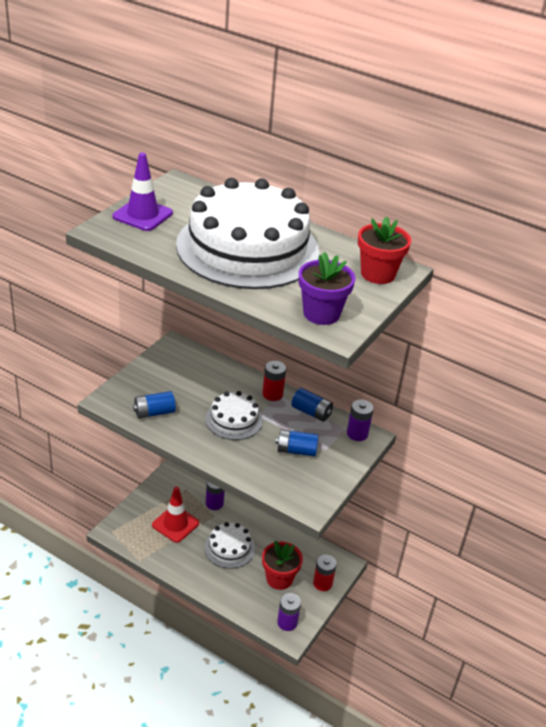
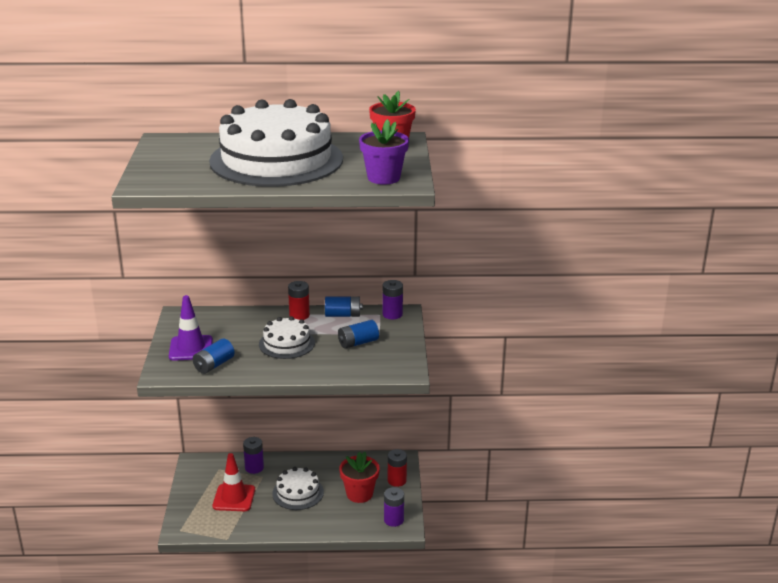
camera: 30 degrees left, 10 degrees down
purple traffic cone [113,152,173,231] -> purple traffic cone moved to [169,295,213,361]

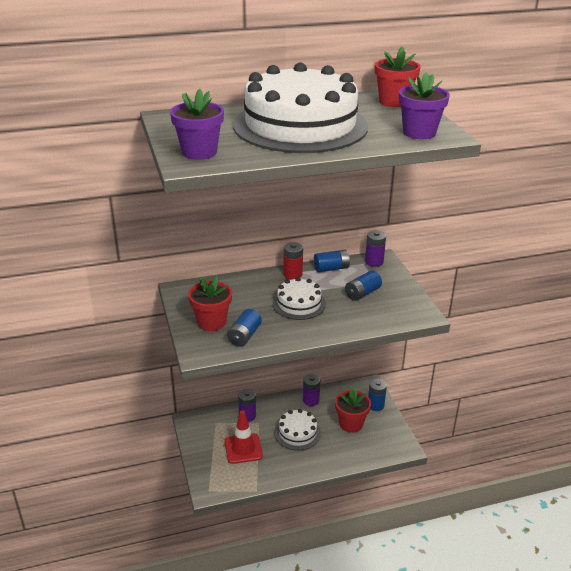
camera: 15 degrees left, 5 degrees up
purple traffic cone [169,295,213,361] -> red flower pot [188,275,232,331]
purple battery [384,487,404,527] -> purple battery moved to [303,374,320,406]
red battery [388,449,407,487] -> blue battery [368,379,387,411]
none -> purple flower pot [170,89,224,160]

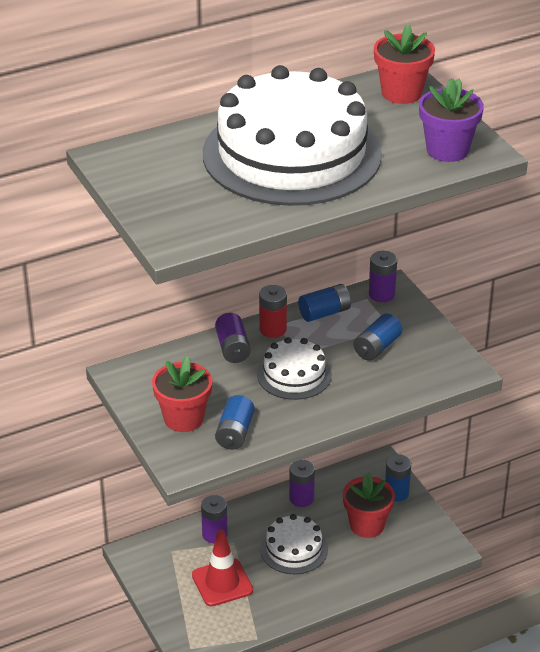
camera: 10 degrees left, 5 degrees up
purple flower pot [170,89,224,160] -> none
none -> purple battery [215,313,251,363]

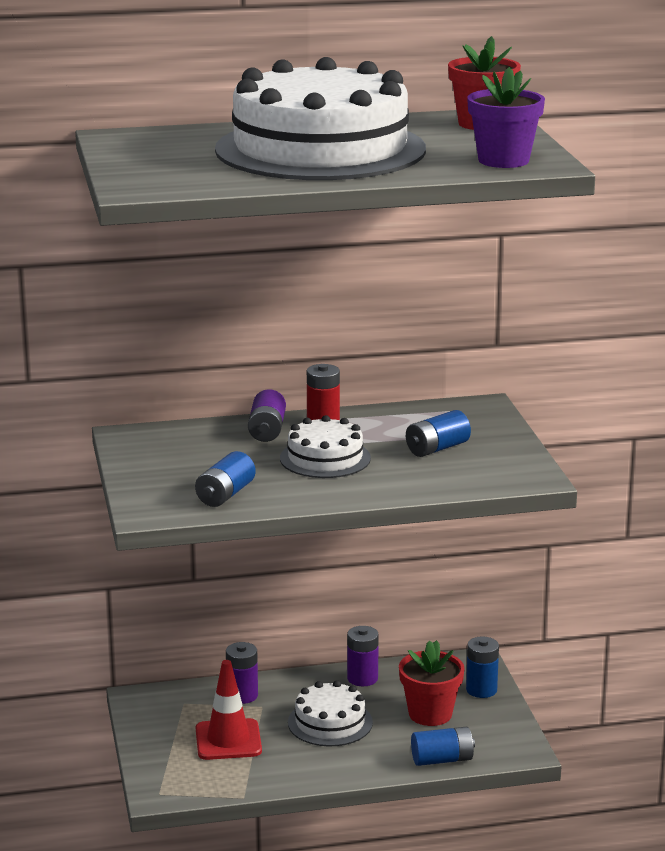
camera: 15 degrees right, 15 degrees down
red flower pot [152,356,212,432] -> none
blue battery [298,284,351,322] -> blue battery moved to [411,727,475,766]
purple battery [369,251,397,302] -> none

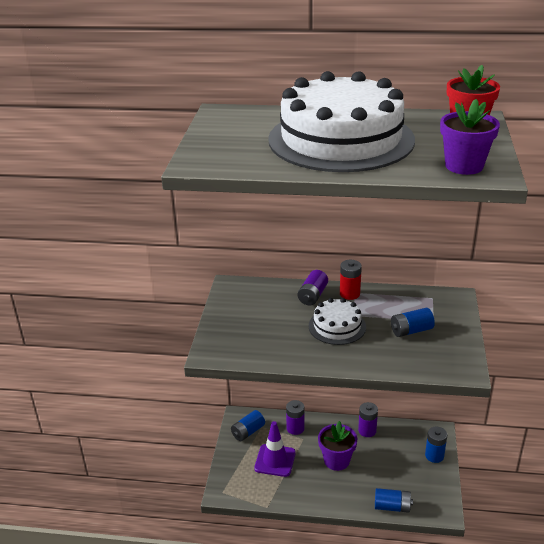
camera: 20 degrees right, 10 degrees up
blue battery [195,451,256,507] -> blue battery moved to [231,410,265,441]
red traffic cone [196,660,262,760] -> purple traffic cone [254,421,296,477]
white cake [288,680,373,747] -> purple flower pot [318,421,357,471]
red flower pot [399,640,465,726] -> none

